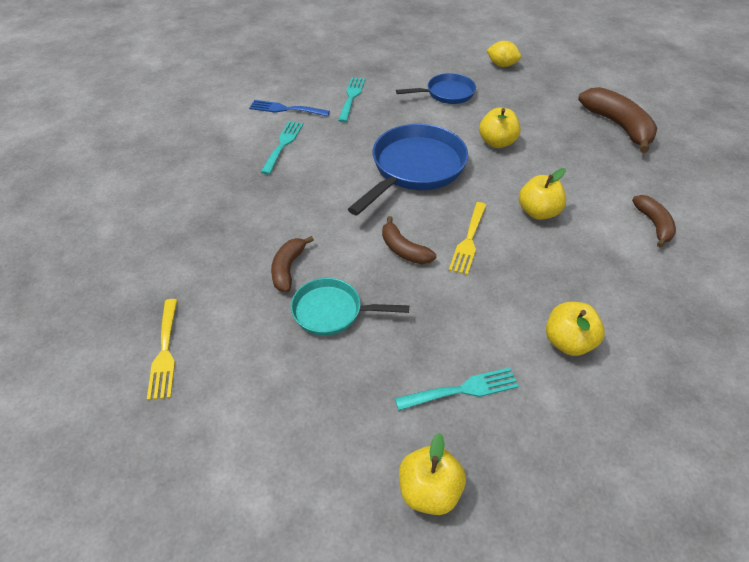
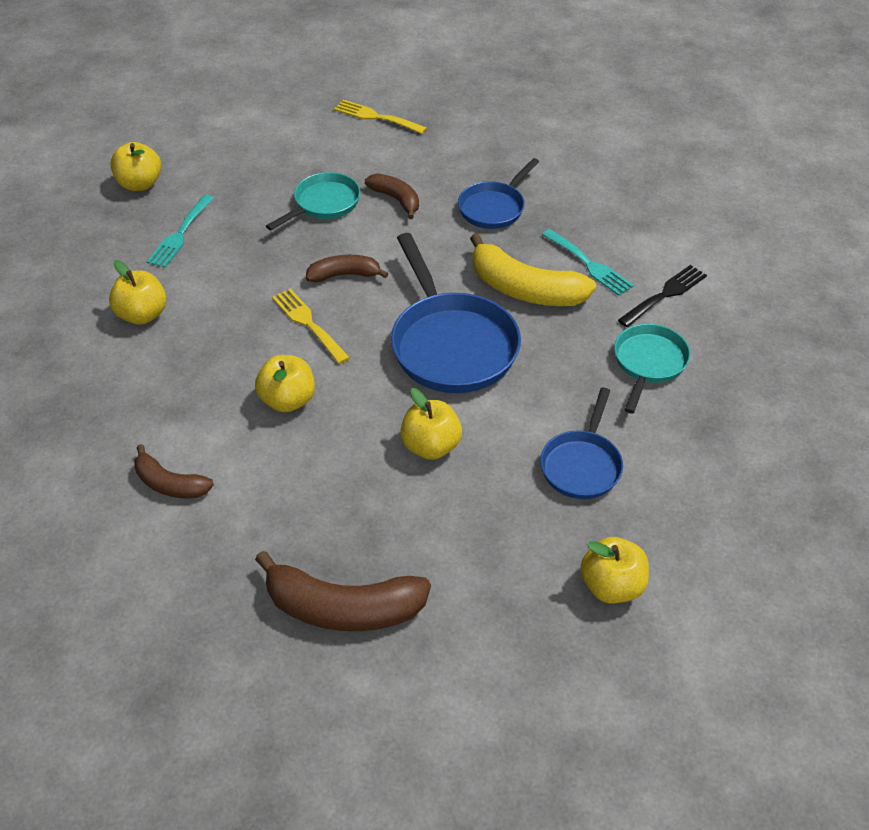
camera: 125 degrees right, 0 degrees up
blue fork [249,100,330,117] -> black fork [618,265,707,327]
turquoise fork [338,77,365,122] -> turquoise pan [614,324,691,414]
yellow lemon [487,41,521,67] -> yellow apple [580,537,649,604]
none -> blue pan [458,158,539,229]
none -> yellow banana [470,234,596,306]

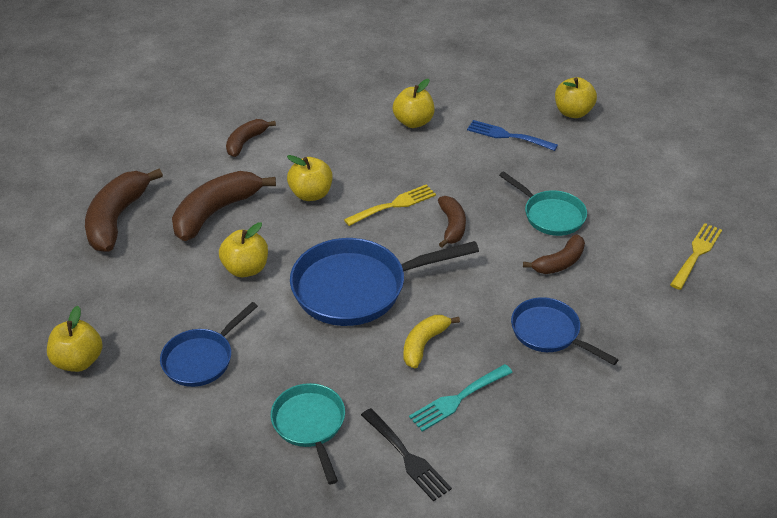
camera: 95 degrees right, 5 degrees down
turquoise fork [146,195,214,268] -> blue fork [467,120,558,151]
yellow banana [470,234,596,306] -> yellow banana [403,315,460,368], size x0.58
blue pan [540,388,623,499] -> blue pan turned 75 degrees counterclockwise [160,302,258,387]
turquoise pan [614,324,691,414] -> turquoise pan turned 135 degrees counterclockwise [271,383,345,484]
none -> brown banana [172,171,276,241]

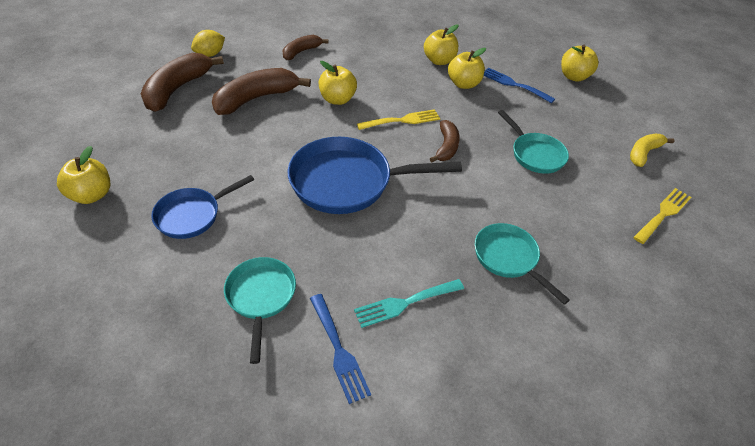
camera: 10 degrees right, 5 degrees up
yellow apple [219,222,268,277] -> yellow apple moved to [448,48,486,89]
black fork [361,408,452,502] -> blue fork [310,294,371,404]
yellow banana [403,315,460,368] -> yellow banana moved to [630,134,675,167]
blue pan [511,297,619,365] -> turquoise pan [475,223,570,304]
brown banana [523,234,585,274] -> none
none -> yellow lemon [191,30,225,57]

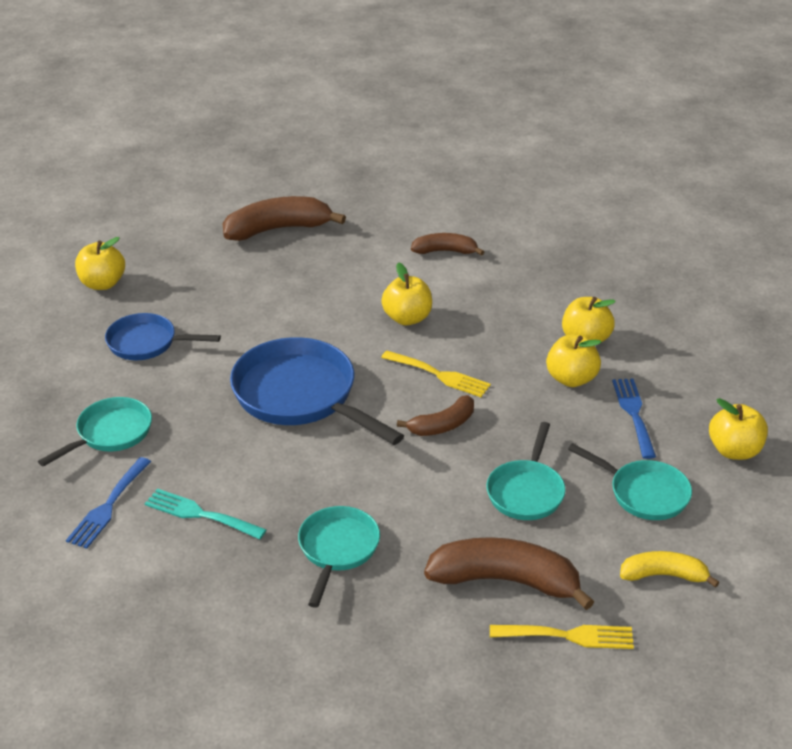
camera: 50 degrees right, 10 degrees down
yellow lemon [191,30,225,57] -> none
brown banana [212,68,311,115] -> brown banana moved to [424,537,594,610]
none -> turquoise pan [568,443,692,520]

